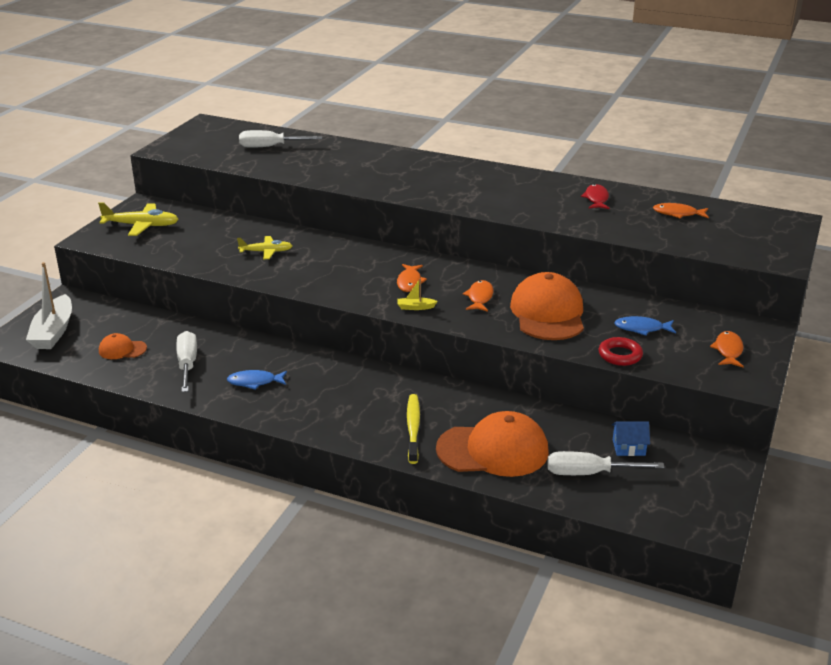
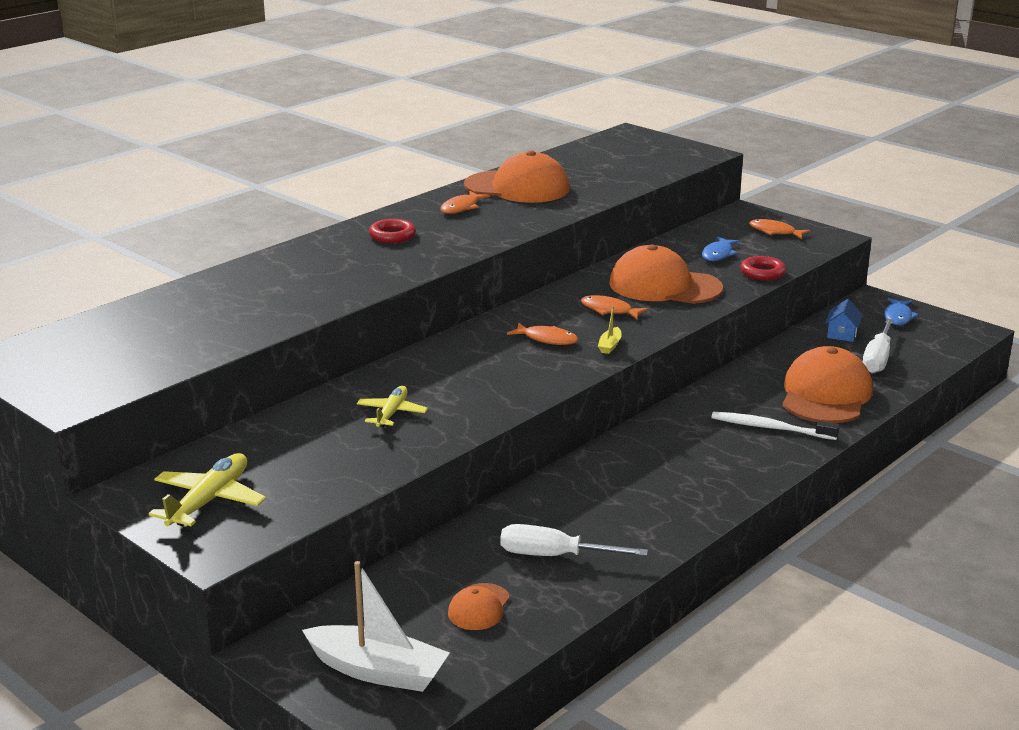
camera: 70 degrees left, 5 degrees down
blue fish [227,370,287,390] -> blue fish moved to [884,298,919,325]
white screwdriver [239,130,322,148] -> none
yellow toothbrush [407,394,420,464] -> white toothbrush [712,412,839,440]
red fish [581,184,610,209] -> orange cap [464,151,570,203]
orange fish [653,203,709,218] -> orange fish moved to [440,191,490,214]
none -> red ring [369,219,416,243]

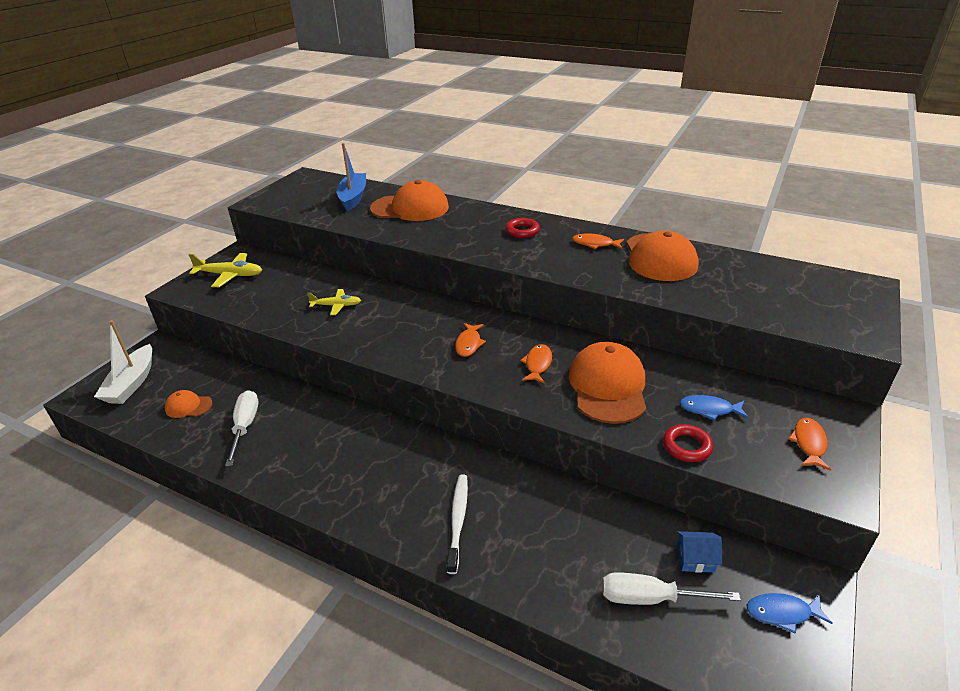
camera: 75 degrees right, 10 degrees up
yellow boat [598,306,622,354] -> none
orange cap [783,346,873,423] -> orange cap moved to [370,180,449,221]
none -> blue boat [336,143,366,211]

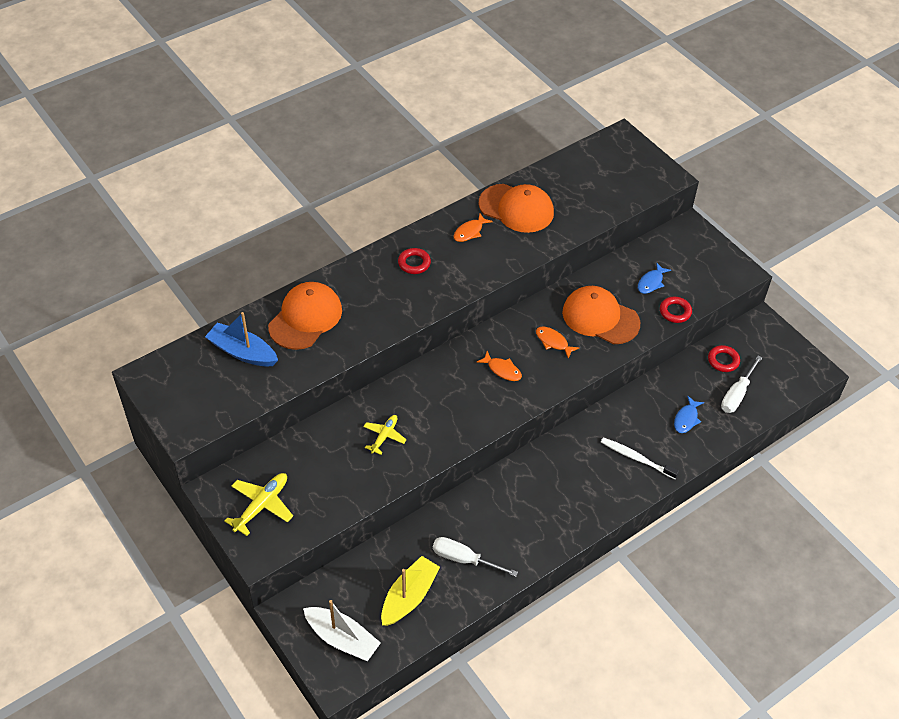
camera: 65 degrees left, 15 degrees up
orange cap [165,390,212,418] -> yellow boat [381,556,440,626]
blue house [677,531,722,573] -> red ring [708,345,740,372]
blue fish [747,593,833,634] -> blue fish moved to [674,396,704,433]
orange fish [788,418,831,471] -> none

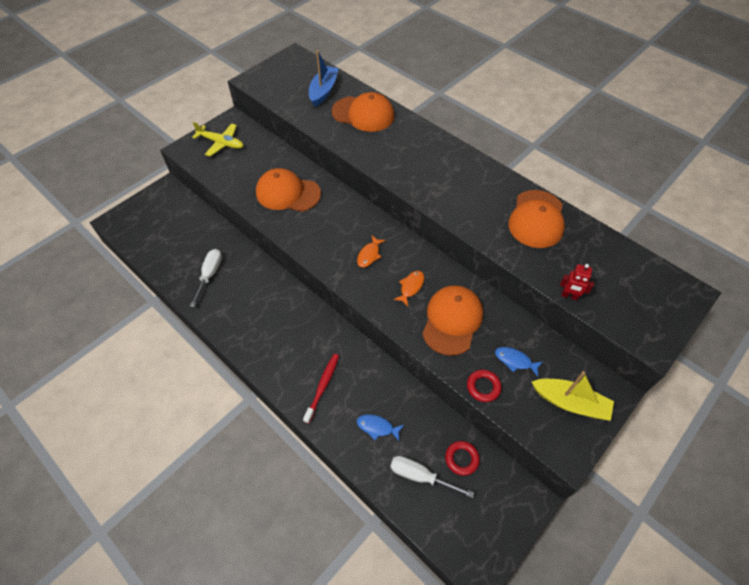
camera: 80 degrees right, 5 degrees up
white boat [303,600,381,661] -> none
yellow plane [363,415,407,455] -> orange cap [256,168,321,212]
yellow boat [381,556,440,626] -> yellow boat moved to [532,371,614,421]
red ring [398,248,431,274] -> none
orange fish [454,214,493,242] -> none
white toothbrush [601,437,679,479] -> red toothbrush [303,354,339,424]
none -> red robot [560,264,594,300]

